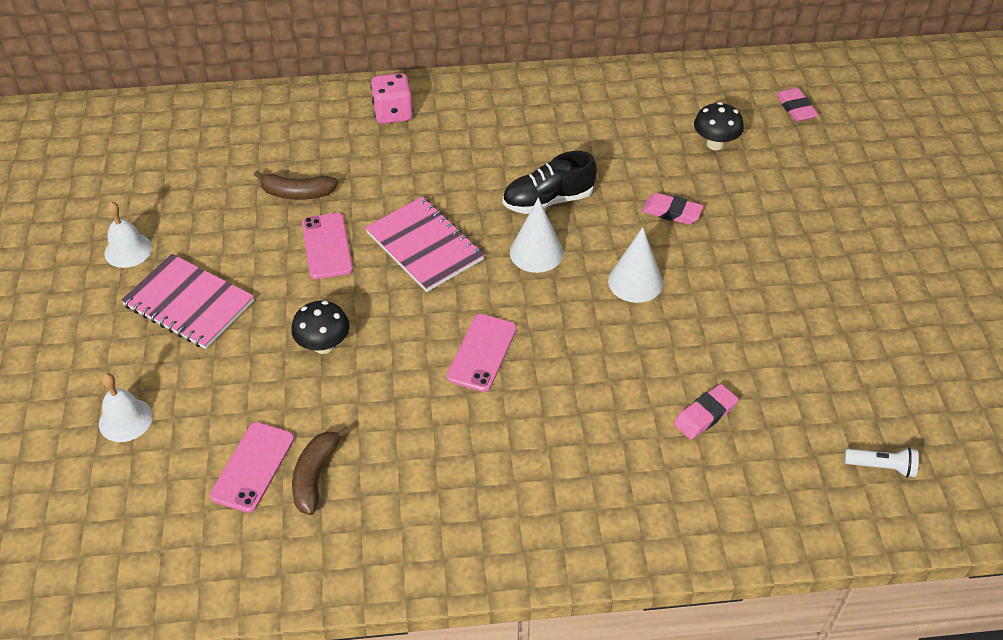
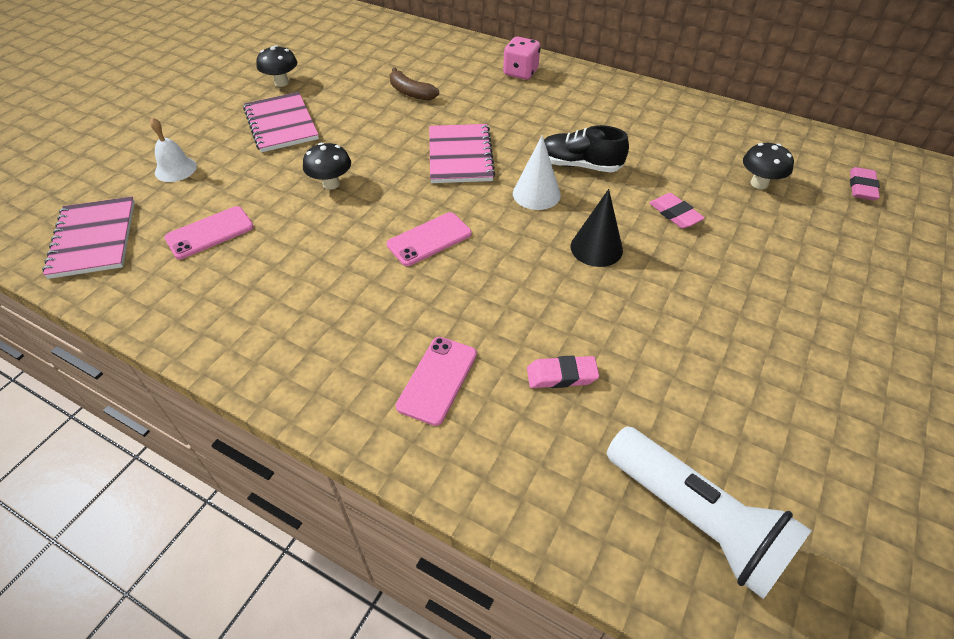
camera: 35 degrees right, 0 degrees up
white bell [104,201,152,268] -> black mushroom [256,45,297,87]
brown banana [292,426,350,515] -> none
pink phone [302,213,353,279] -> pink phone moved to [396,337,477,426]
white cone [608,227,663,303] -> black cone [571,189,623,267]
white flashlight [844,448,919,477] -> white flashlight [607,427,812,599], size x2.35
none -> pink notebook [42,197,135,279]

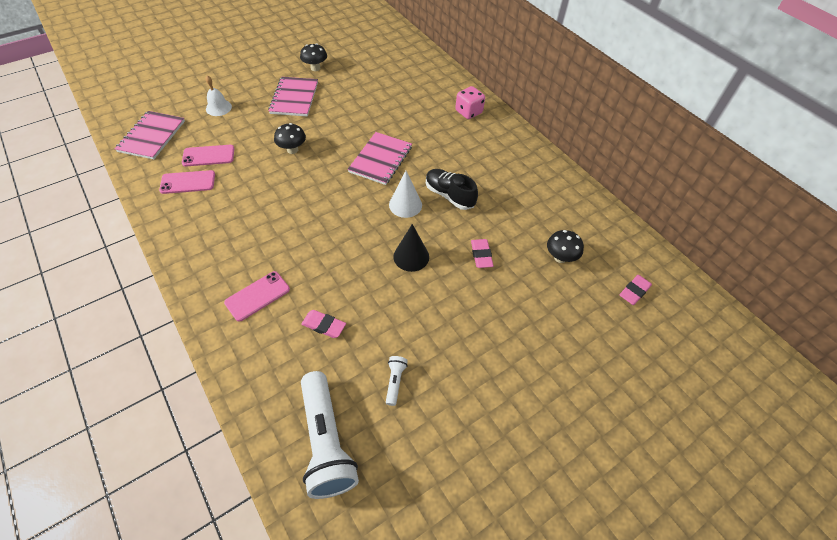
camera: 25 degrees right, 5 degrees up
pink phone [386,212,472,266] -> pink phone moved to [159,170,215,194]
brown banana [390,67,439,101] -> none
none -> white flashlight [386,356,408,406]

